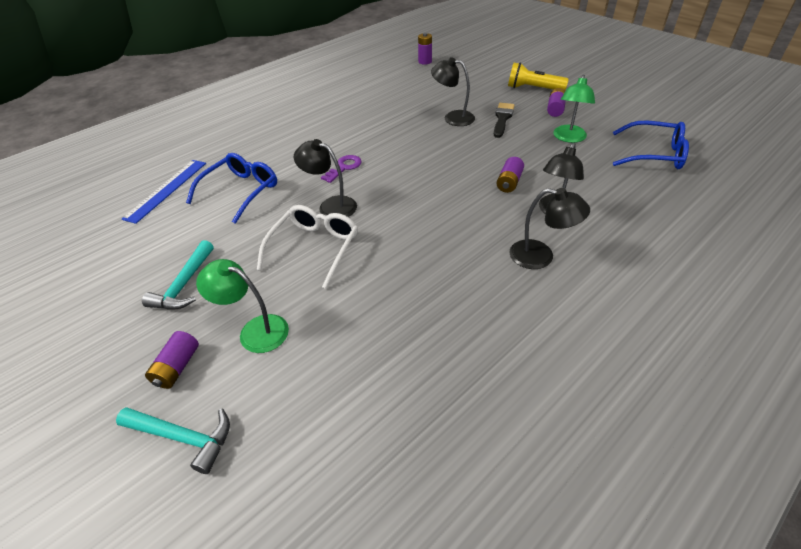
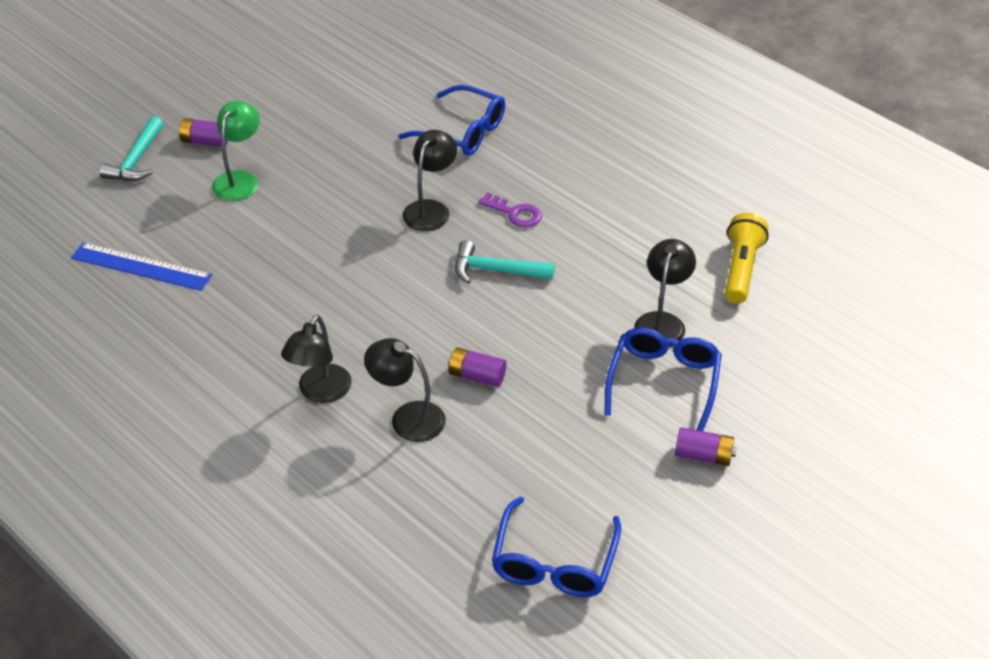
camera: 85 degrees right, 0 degrees up
blue ruler [122,160,206,224] -> blue ruler moved to [71,243,212,291]
turquoise hammer [142,240,214,310] -> turquoise hammer moved to [455,240,555,284]
white glasses [257,205,358,289] -> none
purple battery [418,33,432,65] -> none
black brush [494,103,515,138] -> blue glasses [604,328,722,431]
yellow flashlight [508,63,569,90] -> yellow flashlight moved to [725,213,769,304]
green lamp [553,75,595,143] -> none

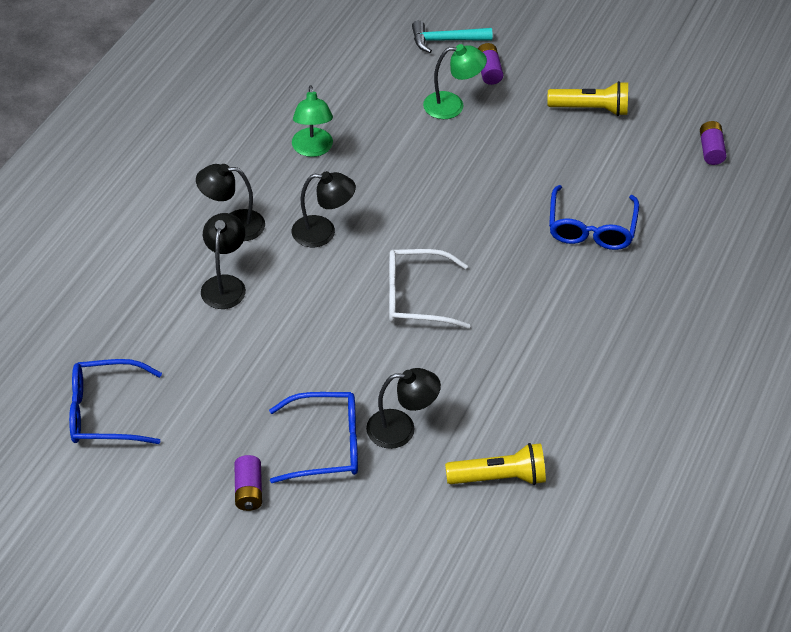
camera: 70 degrees right, 5 degrees up
blue ruler [71,243,212,291] -> none
black lamp [402,130,457,231] -> black lamp moved to [292,171,356,247]
purple battery [448,347,506,387] -> purple battery moved to [700,121,726,165]
turquoise hammer [455,240,555,284] -> white glasses [389,249,470,329]
purple key [478,192,542,228] -> none
none -> green lamp [292,85,333,157]
none -> yellow flashlight [547,81,628,116]

